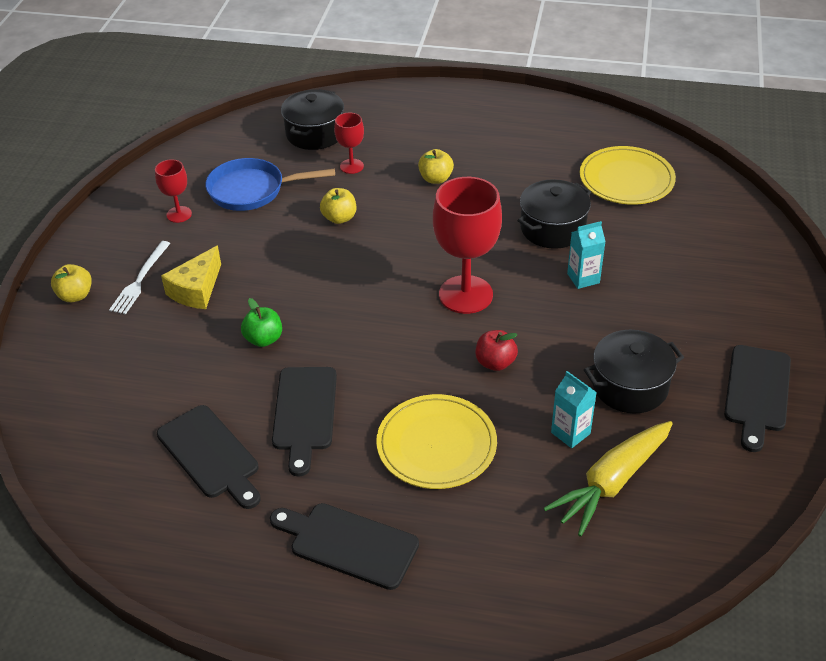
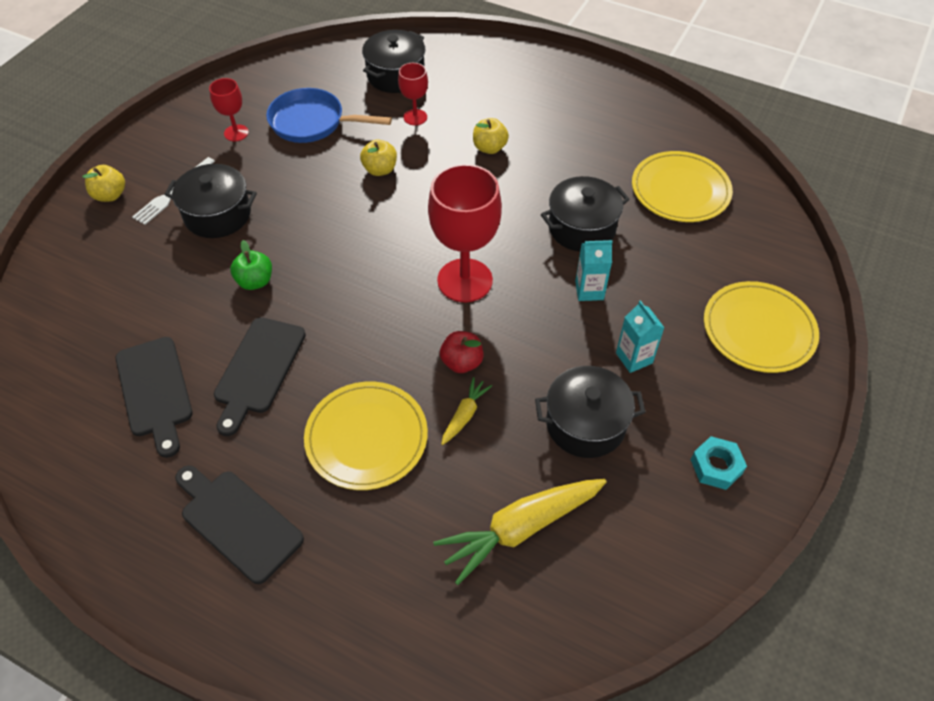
camera: 15 degrees right, 10 degrees up
yellow cheese [161,246,221,309] -> black pot [164,164,257,238]
turquoise carton [551,371,597,448] -> turquoise carton moved to [616,300,664,373]
black cutting board [724,345,791,452] -> turquoise nut [691,436,747,490]
none -> yellow carrot [441,377,492,445]
none -> yellow plate [704,281,819,373]

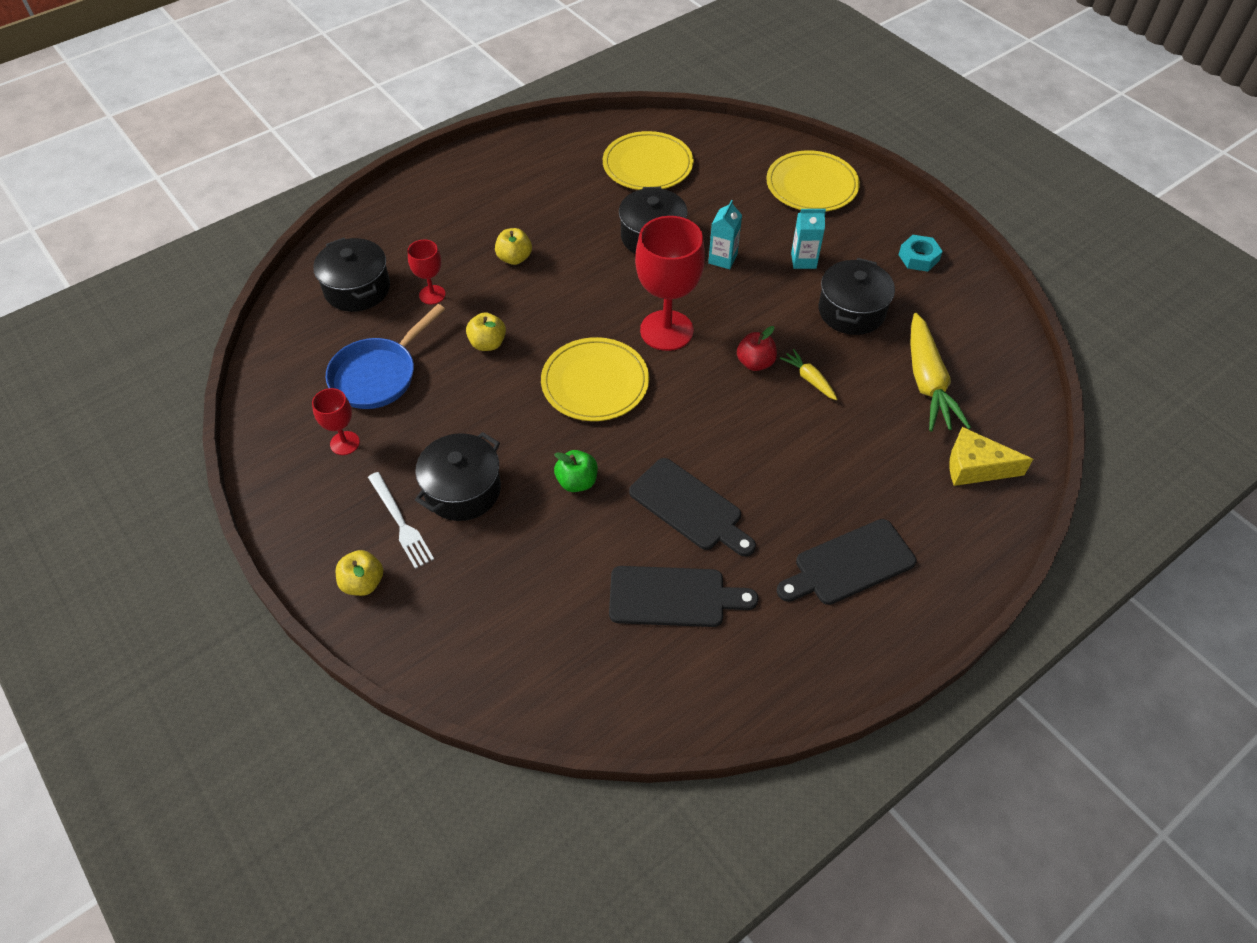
camera: 65 degrees left, 0 degrees up
yellow plate [304,382,428,490] -> yellow plate moved to [541,337,649,421]
none -> yellow cheese [949,427,1033,486]

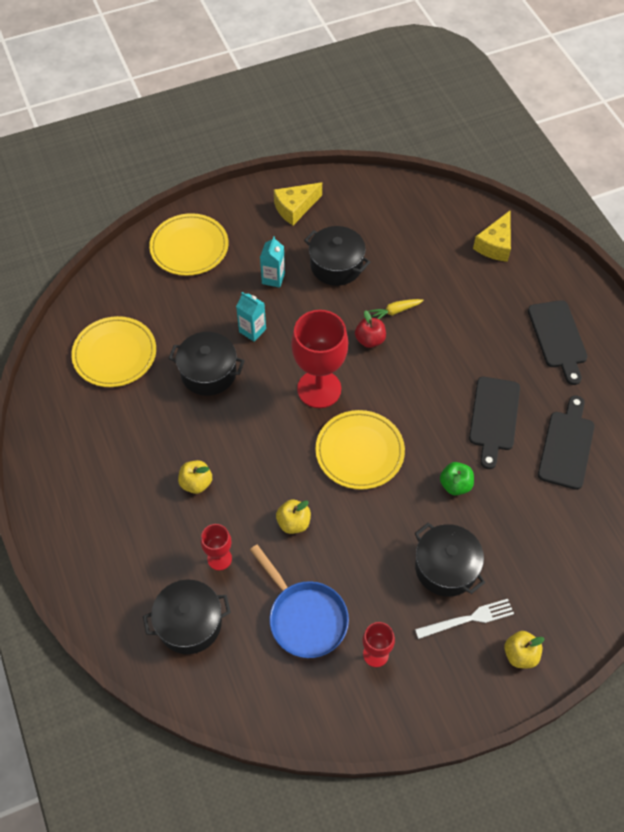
camera: 75 degrees left, 5 degrees up
black cutting board [629,458,756,556] -> black cutting board turned 135 degrees clockwise [469,377,520,469]
turquoise nut [898,235,943,272] -> yellow cheese [274,182,322,225]
yellow carrot [910,313,971,432] -> none

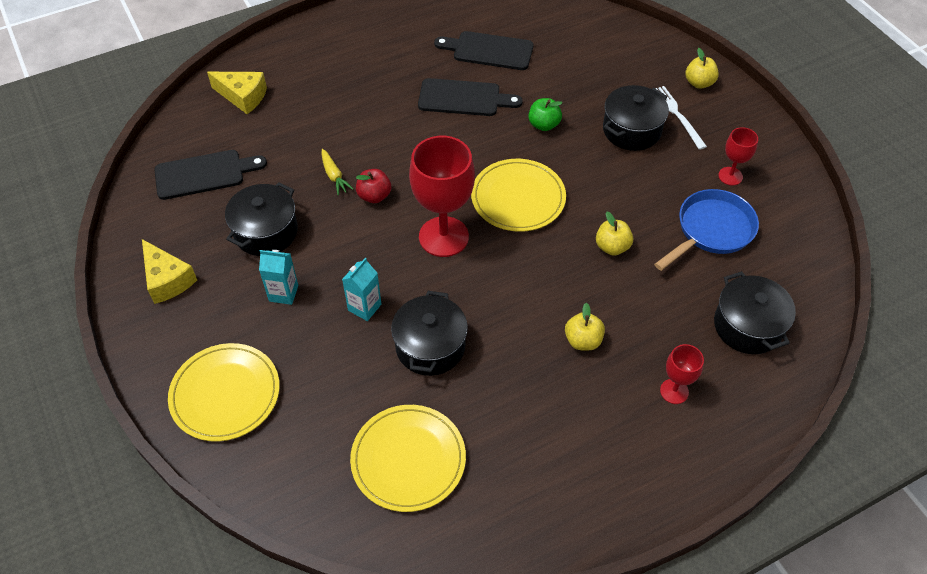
camera: 95 degrees left, 5 degrees down
red goblet [201,524,232,571] -> red goblet moved to [660,344,704,404]
black cutting board [528,300,588,385] -> black cutting board moved to [154,150,267,200]

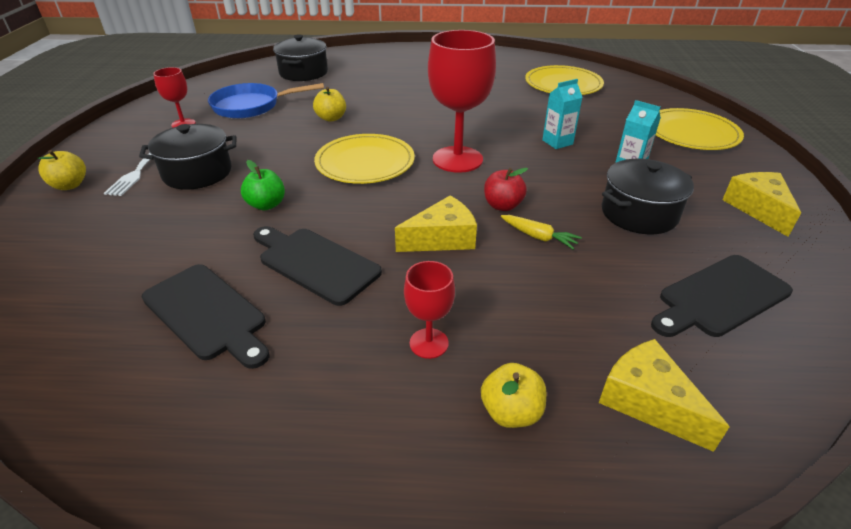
camera: 150 degrees left, 15 degrees down
black cutting board [154,150,267,200] -> black cutting board turned 45 degrees counterclockwise [651,255,793,337]
yellow carrot [322,149,354,195] -> yellow carrot turned 120 degrees clockwise [501,215,582,250]
black pot [391,291,468,376] -> none
yellow apple [565,303,605,351] -> yellow apple moved to [481,363,546,428]
red goblet [660,344,704,404] -> red goblet moved to [404,261,455,359]
none -> yellow cheese [395,195,477,252]

